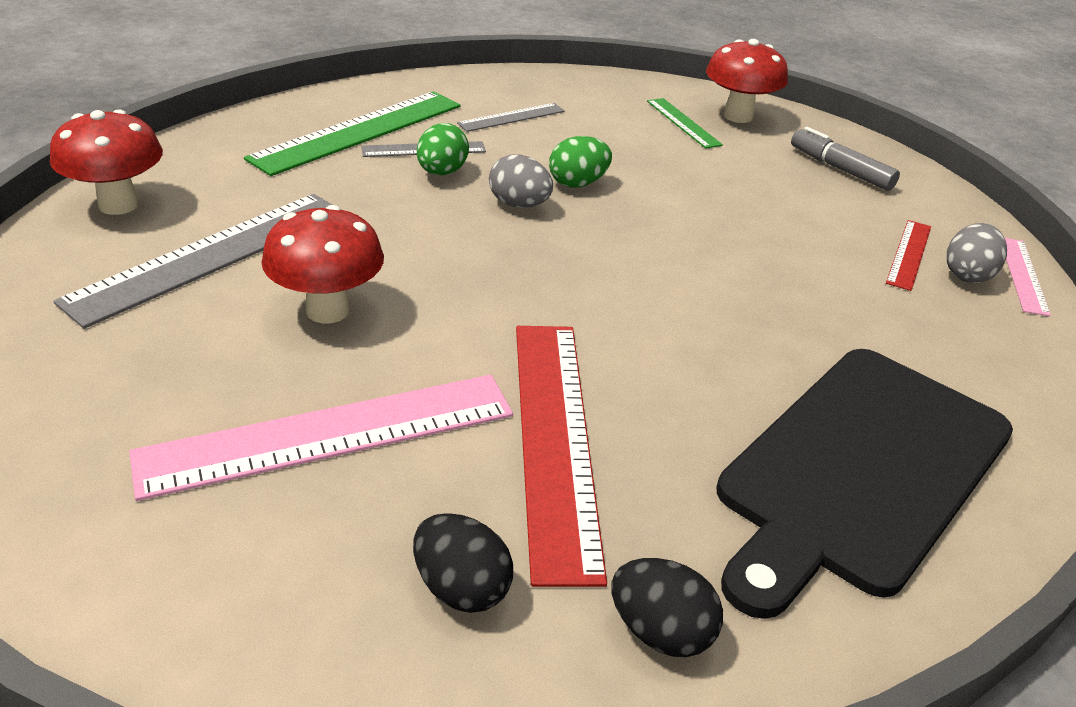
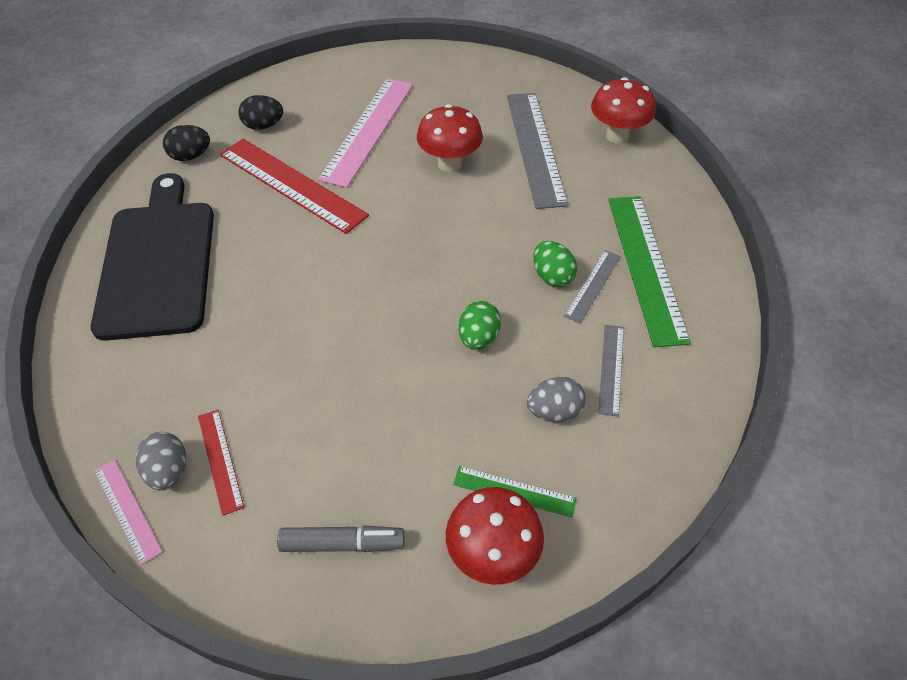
camera: 135 degrees right, 15 degrees up
grey egg [489,154,553,208] -> grey egg moved to [527,377,586,422]

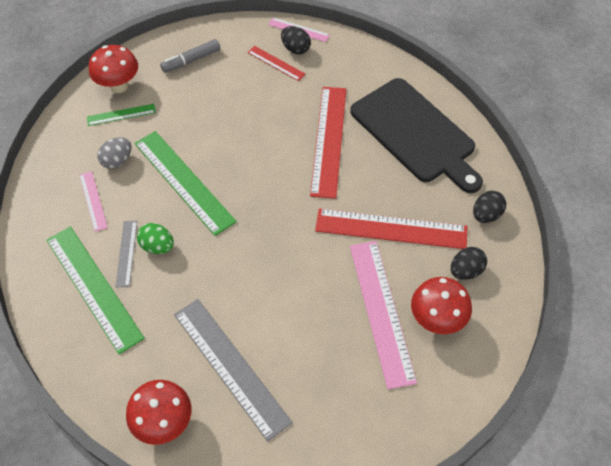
camera: 150 degrees right, 5 degrees up
grey egg [136,432,186,491] -> black egg [281,26,311,54]
red mushroom [417,104,483,172] -> red mushroom moved to [411,277,472,334]
green egg [459,301,501,350] -> green ruler [135,131,237,236]
grey ruler [598,325,624,417] -> pink ruler [79,171,108,232]
none -> red ruler [310,87,346,199]

